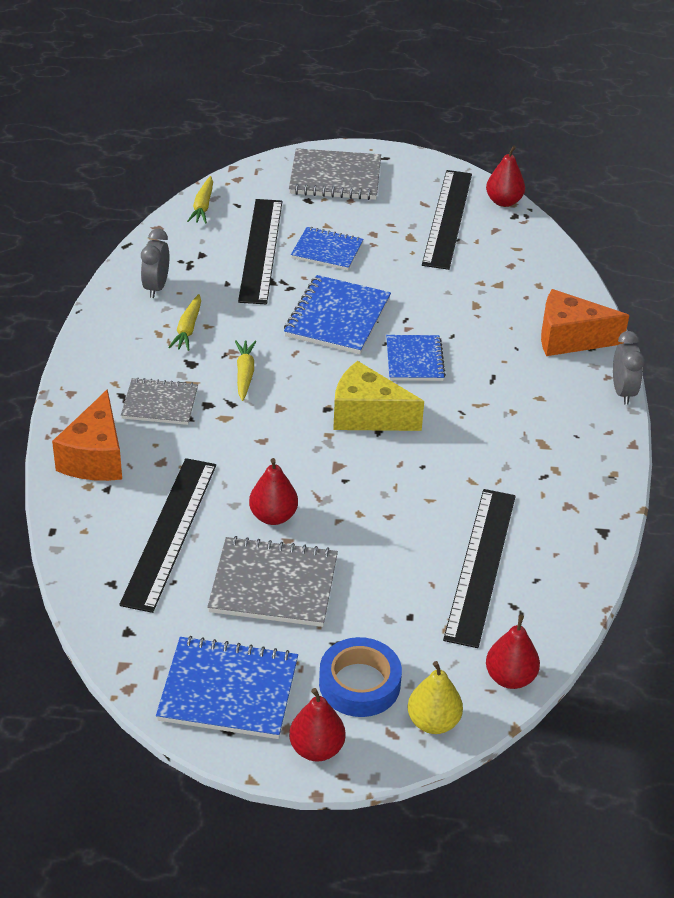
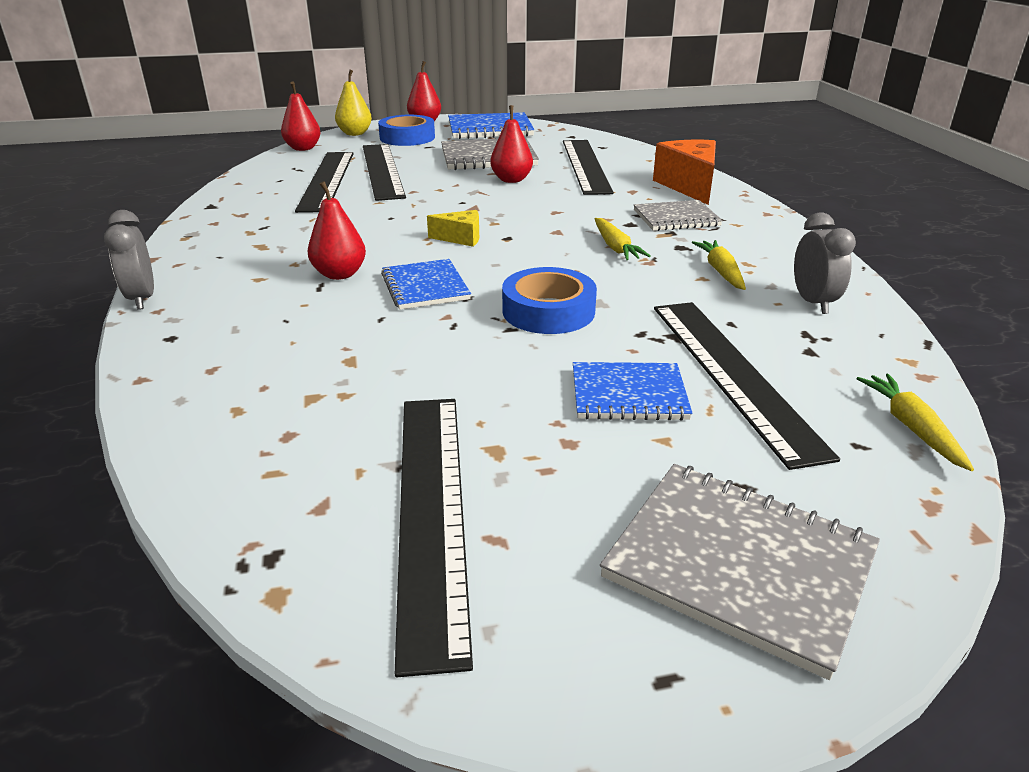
camera: 165 degrees right, 10 degrees down
blue notebook [284,275,391,354] -> blue tape [502,267,597,334]
grey notebook [289,148,381,200] -> grey notebook turned 45 degrees clockwise [600,464,880,680]
yellow cheese [333,361,424,431] -> yellow cheese [427,210,479,247], size x0.53
red pear [486,145,525,207] -> red pear moved to [307,181,366,280]
orange cheese [541,289,629,356] -> none
none -> black ruler [363,144,406,201]

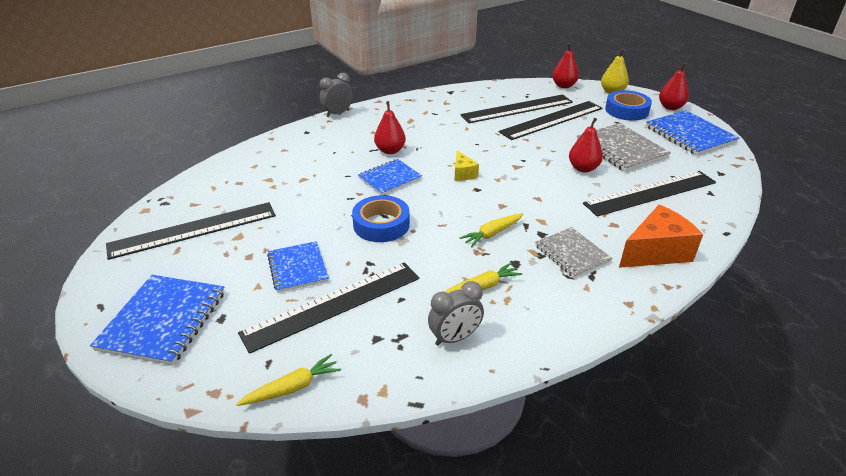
camera: 70 degrees right, 5 degrees up
grey notebook [600,464,880,680] -> blue notebook [90,275,225,366]

